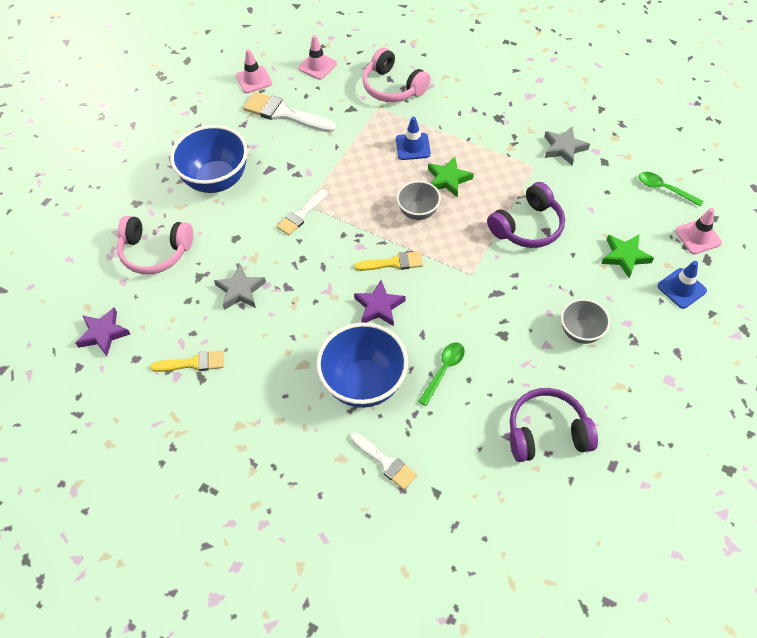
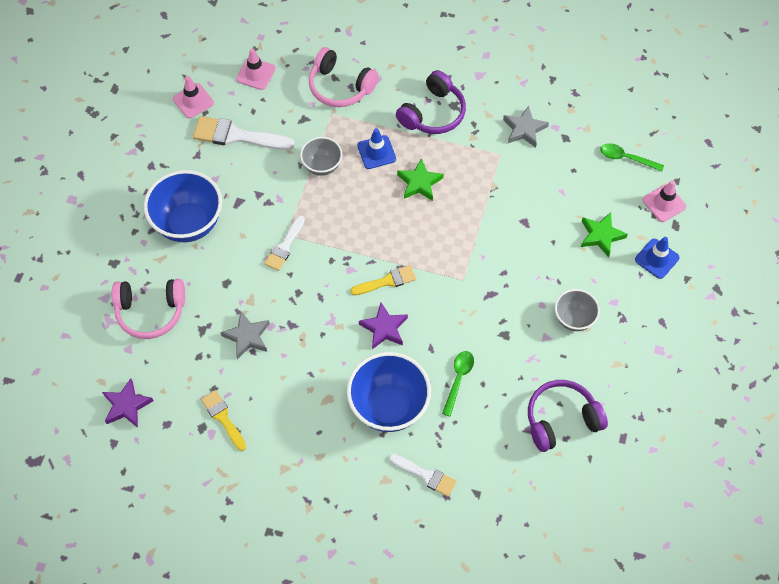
camera: 15 degrees left, 5 degrees up
yellow brush [150,351,224,372] -> yellow brush turned 105 degrees counterclockwise [201,390,246,451]
grey bowl [397,181,441,220] -> grey bowl moved to [300,137,342,176]
purple headphones [487,182,565,248] -> purple headphones moved to [396,70,466,134]

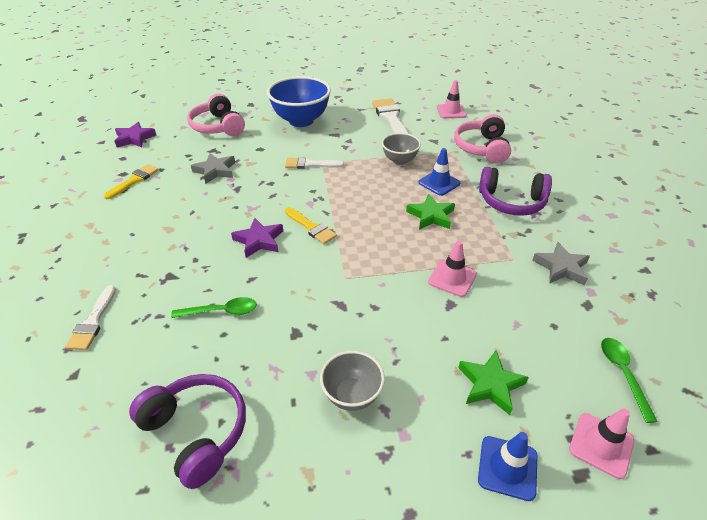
camera: 65 degrees right, 20 degrees down
pink traffic cone [173,76,214,118] -> pink traffic cone moved to [428,241,477,297]
blue bowl [347,352,431,432] -> none

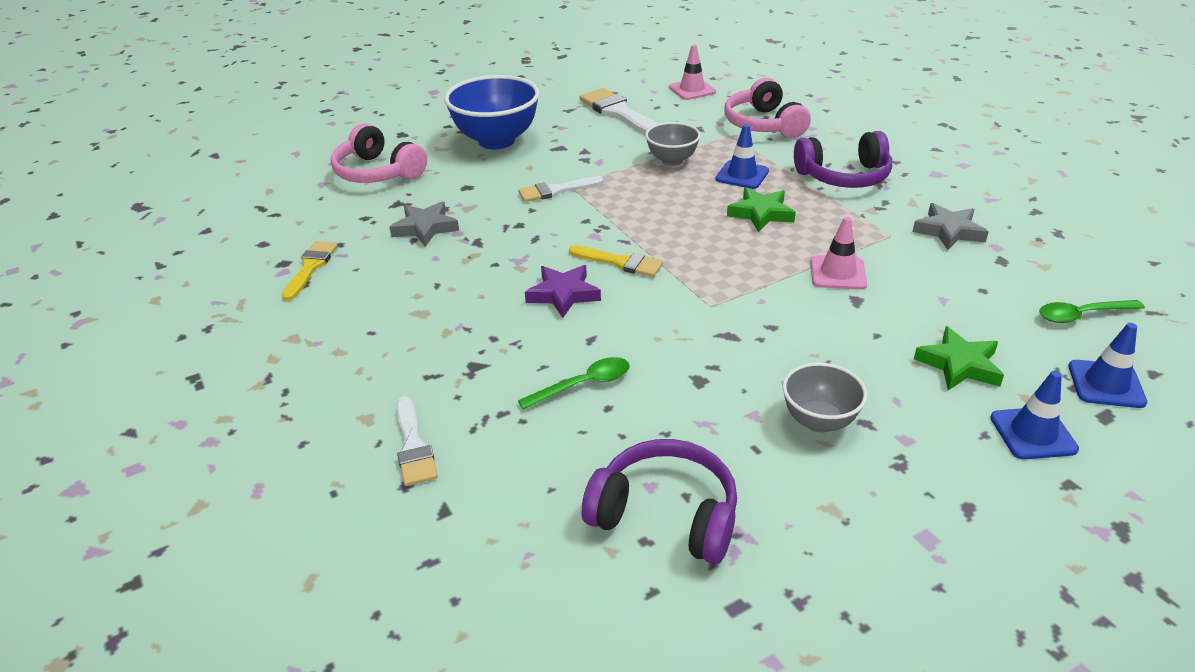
camera: 20 degrees left, 5 degrees down
purple star [114,122,156,147] -> none
pink traffic cone [569,409,634,479] -> blue traffic cone [1069,323,1147,408]
green spoon [601,338,658,423] -> green spoon turned 75 degrees counterclockwise [1039,300,1145,323]

